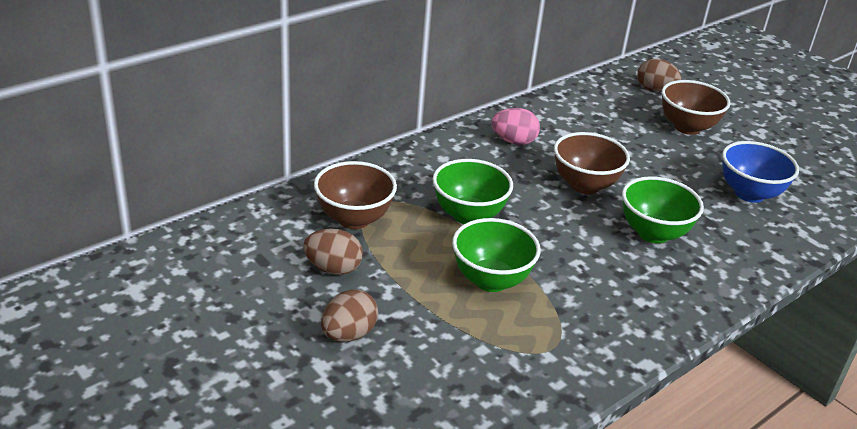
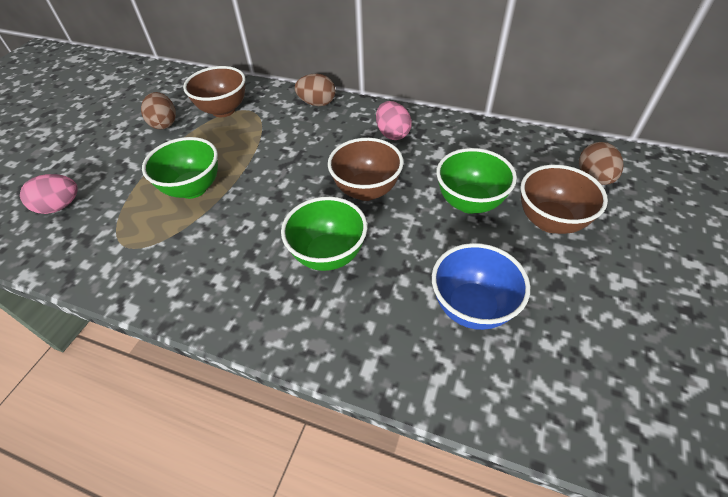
camera: 65 degrees right, 15 degrees up
brown egg [321,289,378,342] -> brown egg moved to [295,74,335,106]
green bowl [433,159,513,224] -> green bowl moved to [436,148,517,214]
none -> pink egg [20,174,78,214]

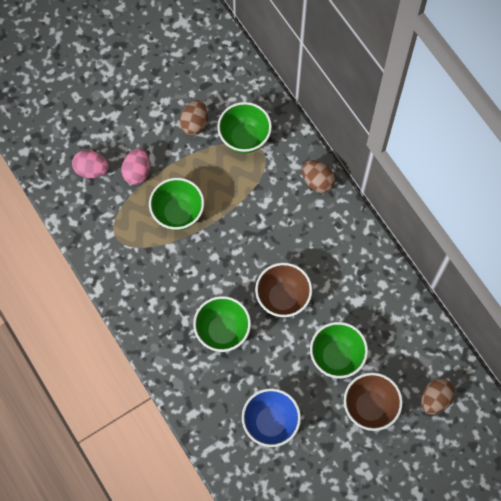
camera: 35 degrees right, 20 degrees up
brown bowl [183,66,246,117] -> green bowl [217,102,272,153]
pink egg [376,101,412,140] -> pink egg moved to [121,148,150,185]

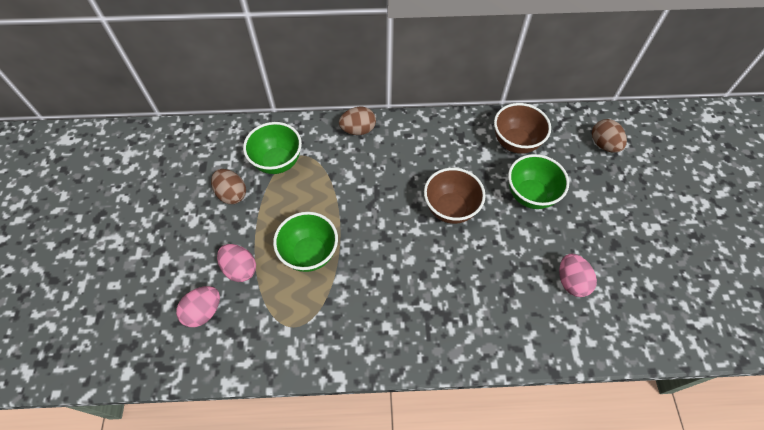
camera: 60 degrees left, 10 degrees down
green bowl [193,296,251,352] -> none
blue bowl [242,388,301,447] -> pink egg [559,254,597,297]
brown bowl [344,373,403,431] -> brown bowl moved to [494,103,551,154]

